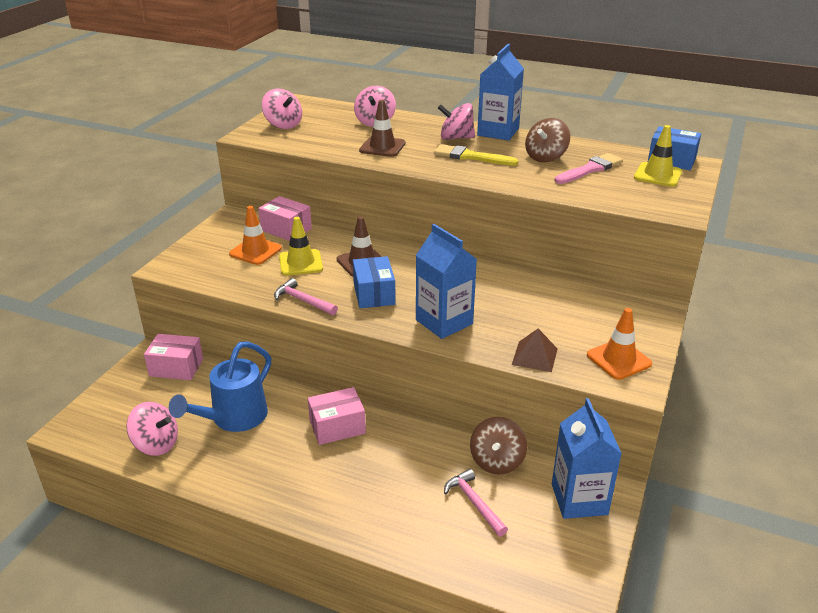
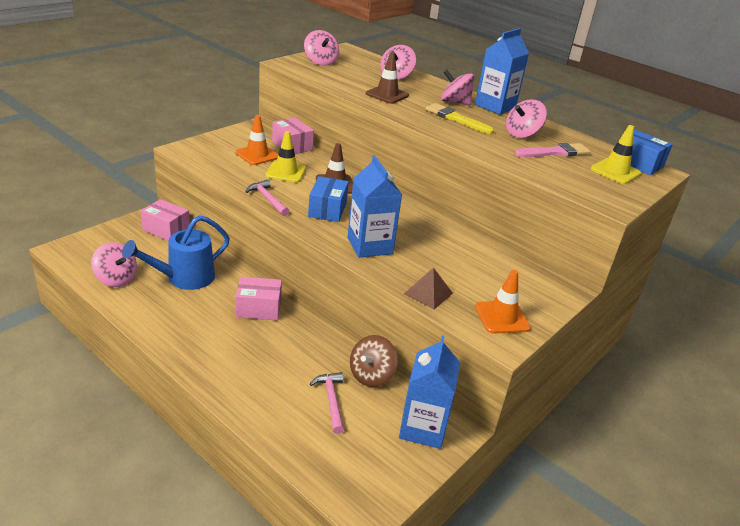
camera: 15 degrees right, 0 degrees up
brown spinning top [525,118,570,163] -> pink spinning top [506,99,547,138]

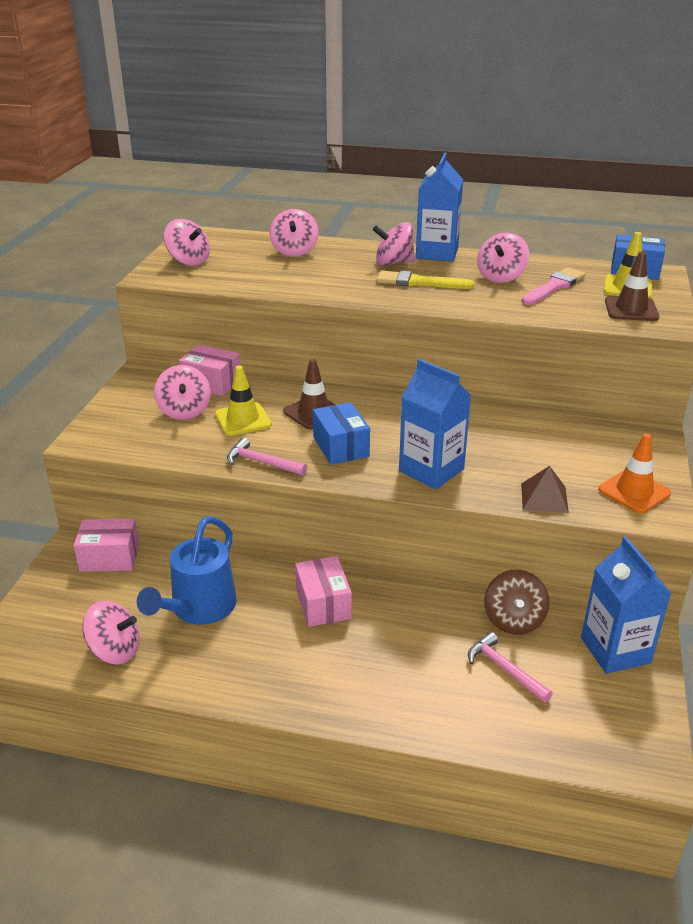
camera: 25 degrees left, 0 degrees up
orange traffic cone [235,115,278,165] -> pink spinning top [154,365,211,420]
pink box [235,277,282,320] -> pink box turned 75 degrees counterclockwise [295,556,352,627]
brown traffic cone [366,53,409,104] -> brown traffic cone moved to [605,252,659,321]

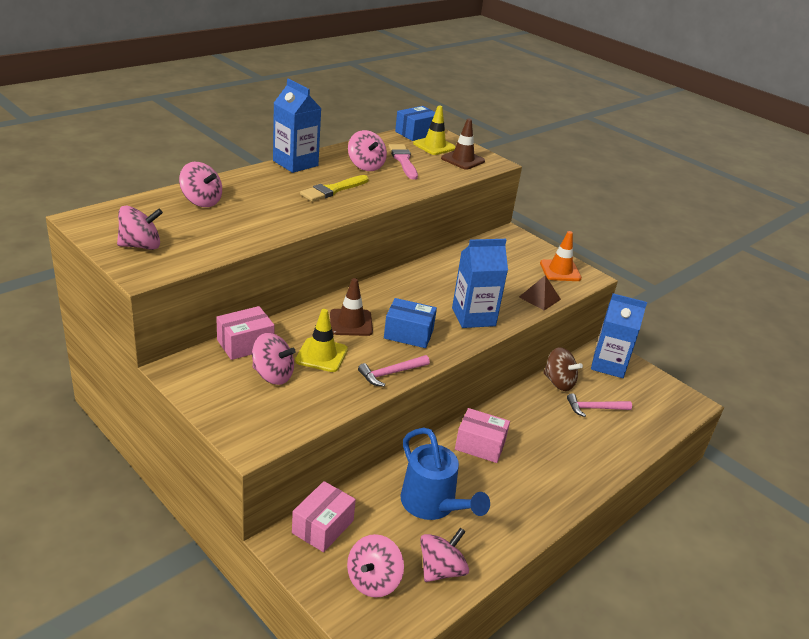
camera: 60 degrees left, 0 degrees up
pink spinning top [373,222,415,266] -> pink spinning top moved to [347,534,404,598]

